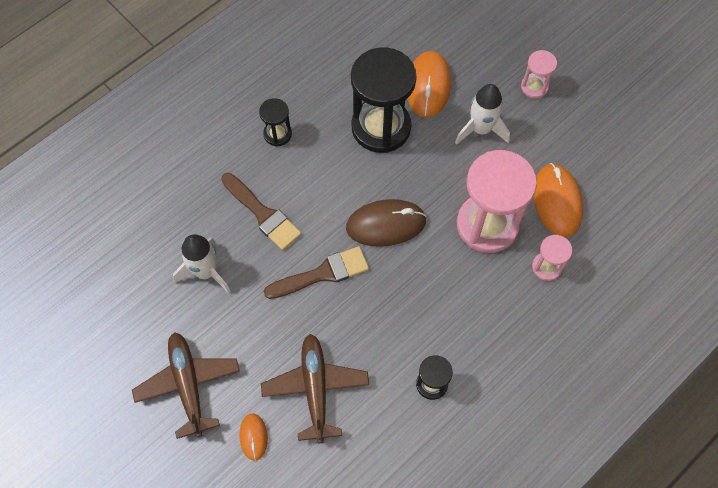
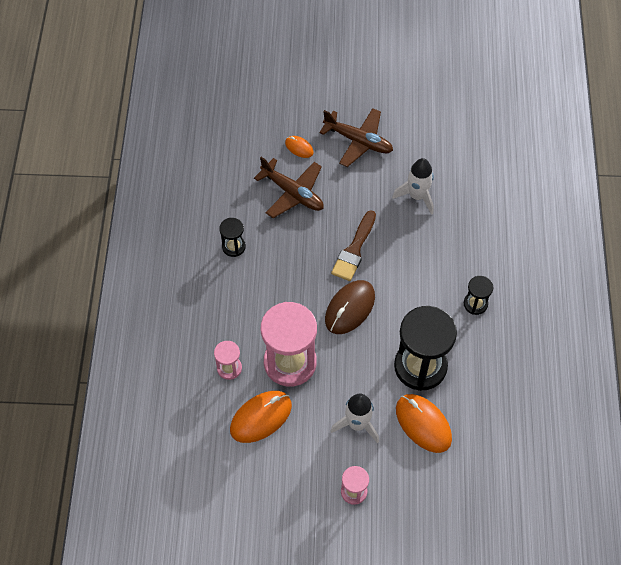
camera: 135 degrees right, 5 degrees down
brown brush [221,173,301,250] -> none
orange mouse [533,163,583,237] -> orange mouse turned 75 degrees counterclockwise [230,391,292,443]

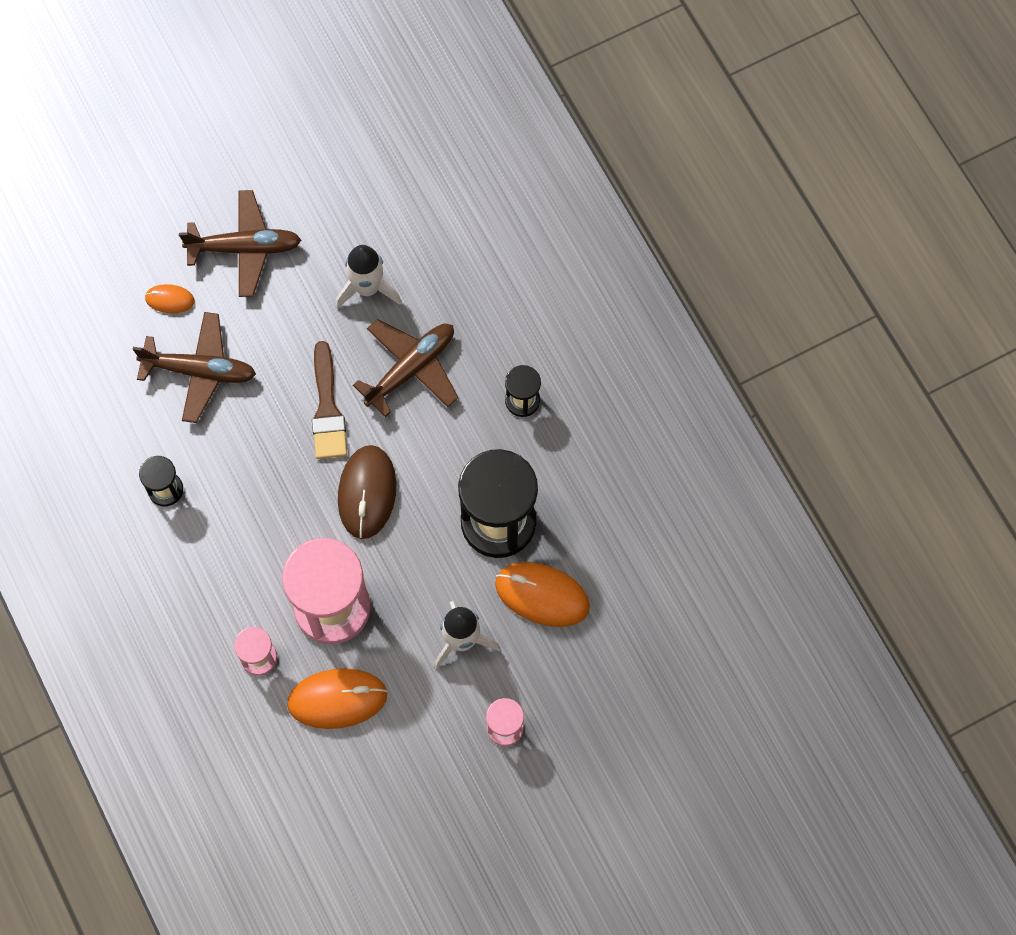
camera: 30 degrees left, 10 degrees up
orange mouse [230,391,292,443] -> orange mouse turned 60 degrees clockwise [287,668,388,729]
none -> brown plane [353,319,458,417]

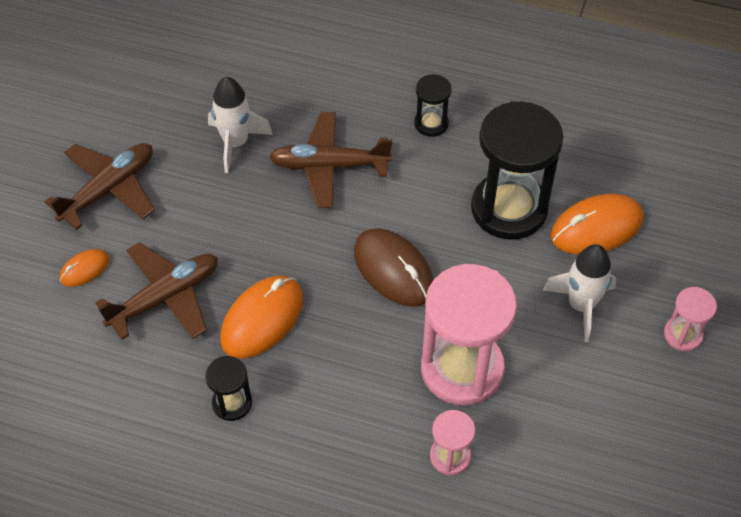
camera: 45 degrees left, 15 degrees down
orange mouse [287,668,388,729] -> orange mouse moved to [220,276,303,358]
brown brush [312,341,347,459] -> none
brown plane [353,319,458,417] -> brown plane turned 90 degrees counterclockwise [269,112,392,208]

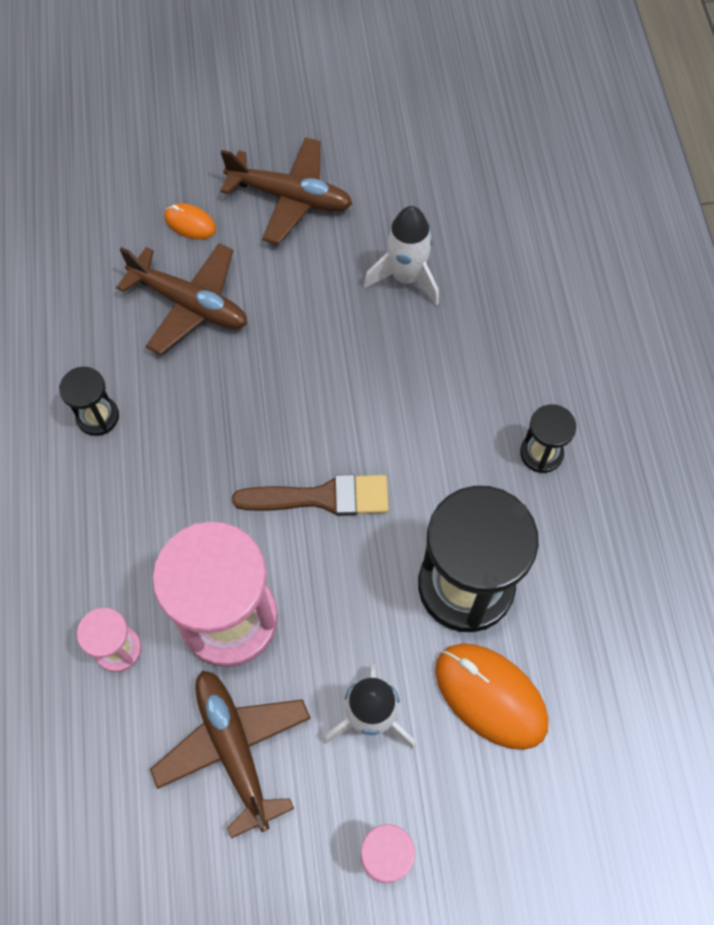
camera: 65 degrees right, 10 degrees up
orange mouse [220,276,303,358] -> none
brown plane [269,112,392,208] -> brown plane moved to [150,671,311,838]
brown mouse [354,228,434,307] -> brown brush [232,474,389,516]

